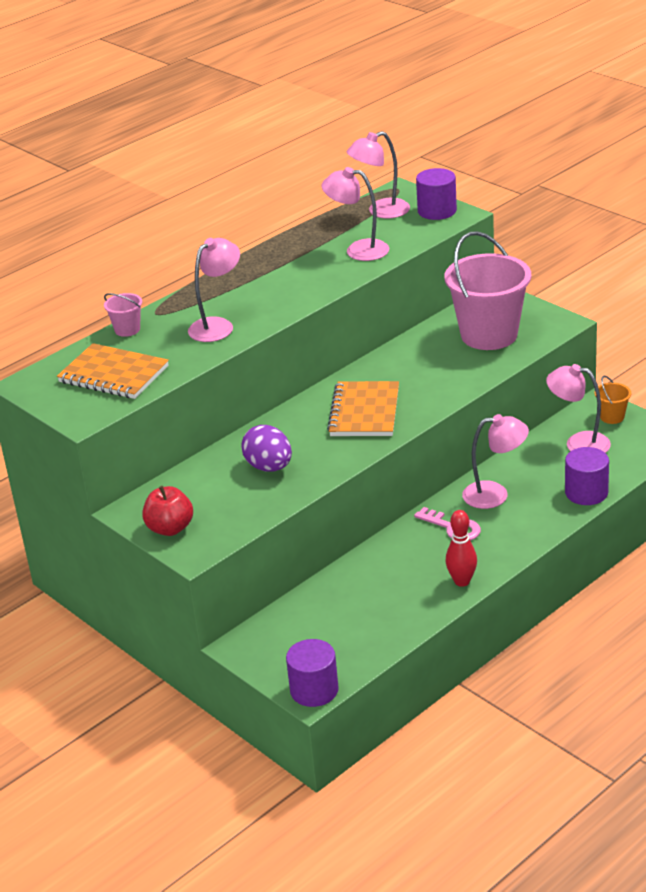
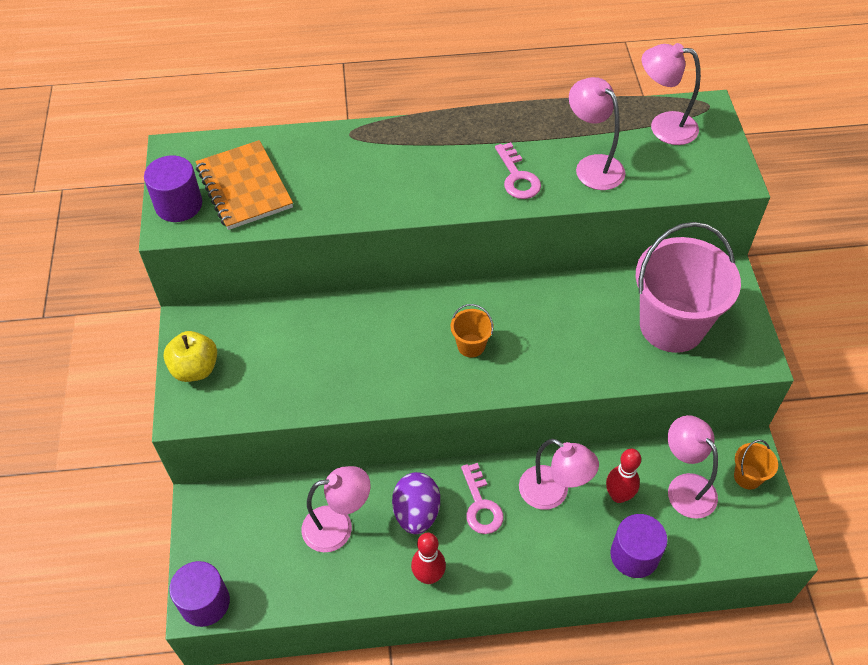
camera: 35 degrees right, 20 degrees up
pink bucket [104,293,142,337] -> none
red apple [142,486,193,536] -> yellow apple [163,331,217,382]
pink lamp [188,238,240,342] -> pink lamp moved to [302,466,371,552]
purple egg [241,425,292,471] -> purple egg moved to [392,472,440,534]
orange notebook [327,381,399,436] -> orange bucket [451,304,494,358]
purple cylinder [416,168,457,220] -> purple cylinder moved to [144,155,202,222]
none -> pink key [495,142,541,199]
none -> red bowling pin [606,449,641,503]

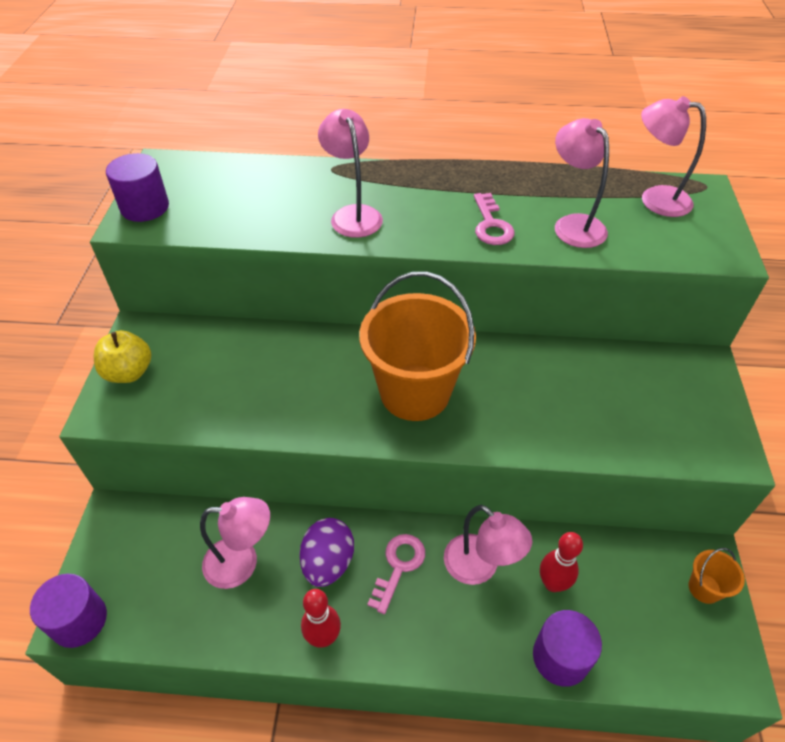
camera: 10 degrees right, 5 degrees down
orange notebook [196,140,293,230] -> none
orange bucket [451,304,494,358] -> orange bucket [359,272,476,421], size x2.35
pink key [461,463,504,534] -> pink key turned 150 degrees counterclockwise [367,534,425,614]
pink bucket [636,222,741,353] -> none
pink lamp [668,415,718,519] -> pink lamp moved to [318,109,383,238]

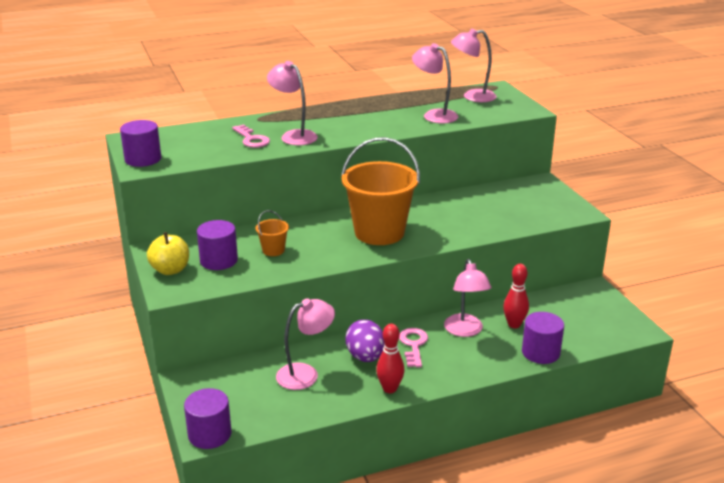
camera: 25 degrees left, 20 degrees down
pink lamp [444,505,532,585] -> pink lamp turned 60 degrees clockwise [444,259,491,337]
pink key [474,193,515,245] -> pink key moved to [232,124,270,148]
orange bucket [688,548,745,604] -> orange bucket moved to [256,210,289,256]
none -> purple cylinder [197,220,238,270]

